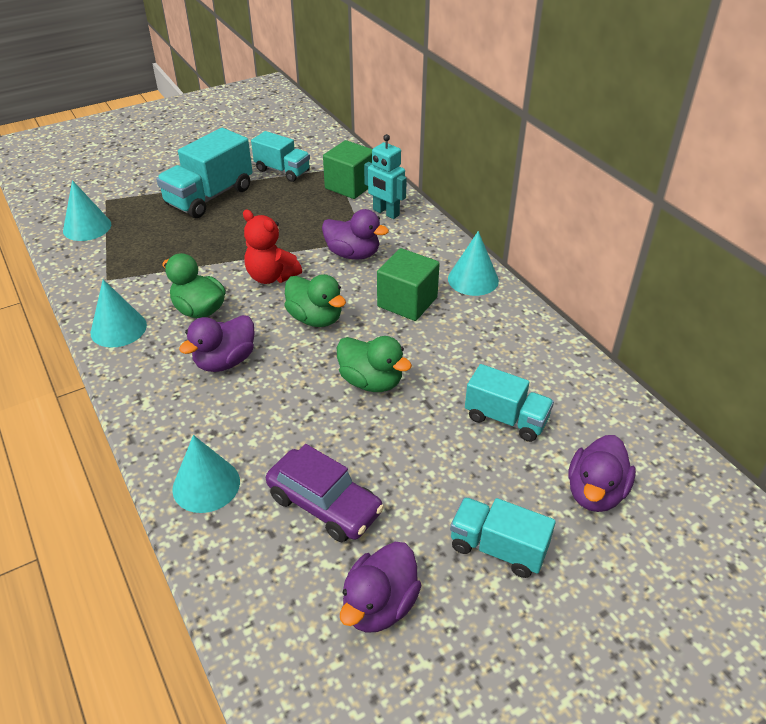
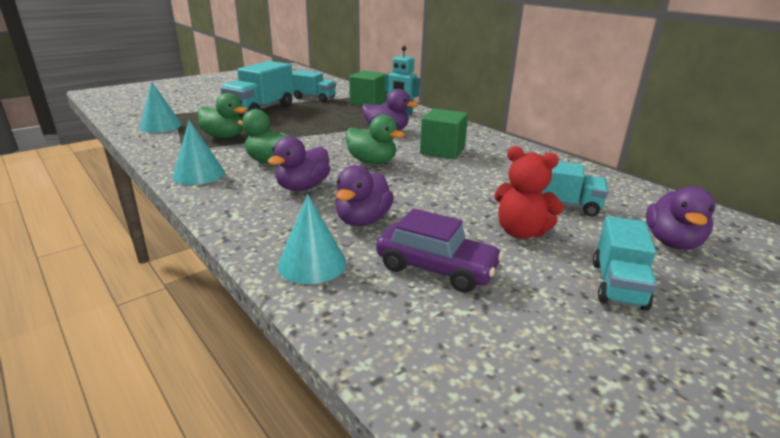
camera: 10 degrees left, 15 degrees down
red teddy bear [243,210,302,284] -> red teddy bear moved to [494,146,564,239]
green duck [337,336,412,392] -> green duck moved to [198,93,247,138]
purple duck [340,542,421,633] -> purple duck moved to [335,165,394,226]
turquoise cone [448,231,499,296] -> none
turquoise truck [450,497,556,578] -> turquoise truck turned 90 degrees counterclockwise [593,216,657,311]

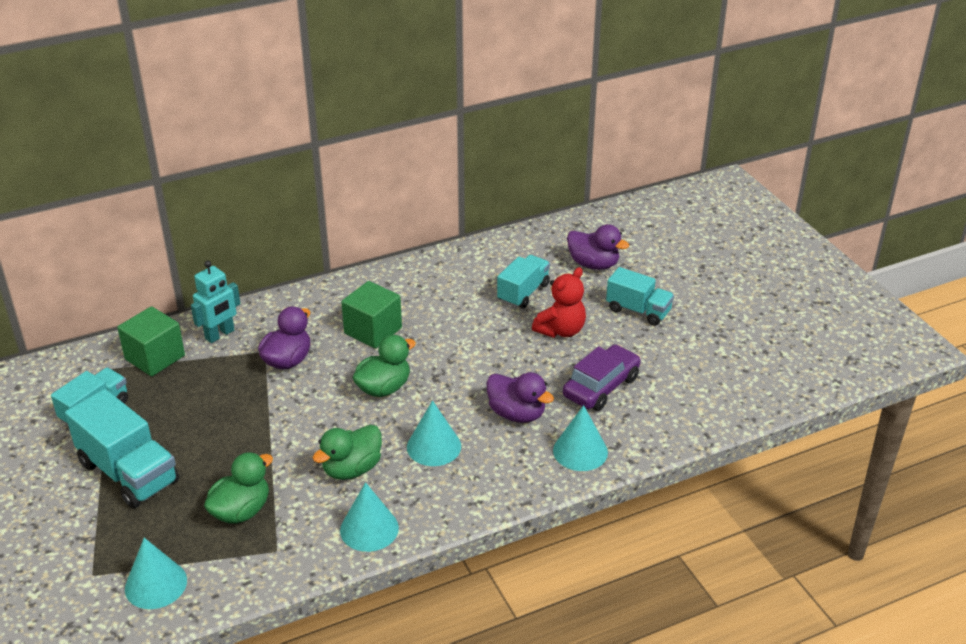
camera: 75 degrees left, 10 degrees up
purple duck [268,136,330,191] -> turquoise cone [407,400,461,466]

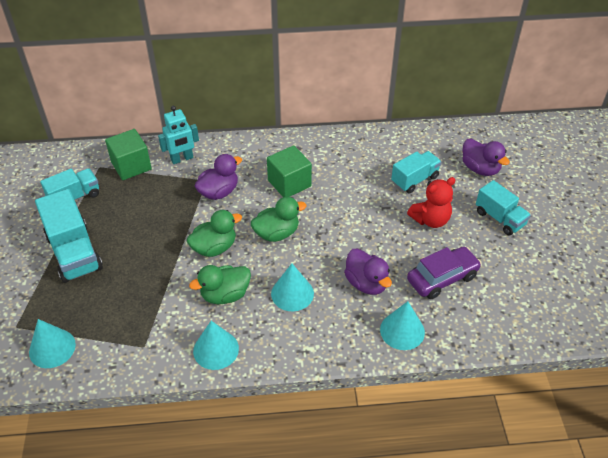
camera: 20 degrees right, 10 degrees up
green duck [204,452,273,524] -> green duck moved to [187,210,242,257]

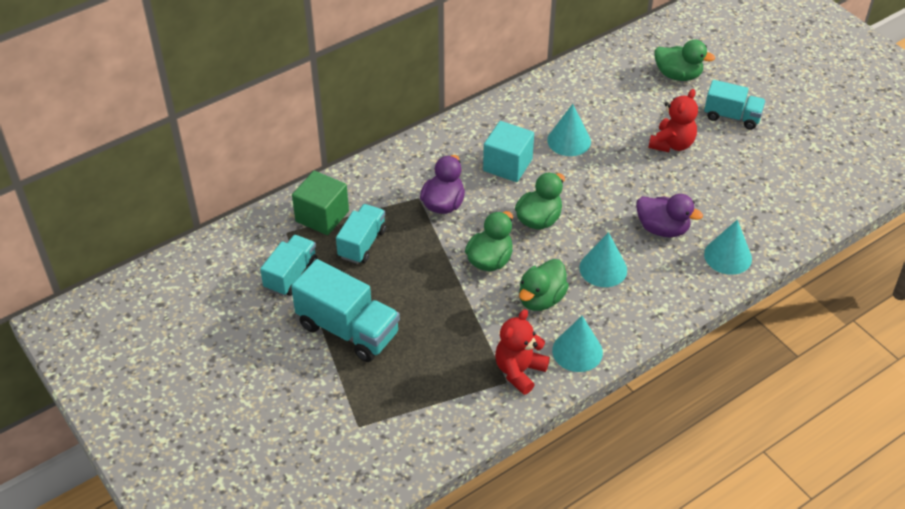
camera: 30 degrees left, 0 degrees up
turquoise cone [29,319,76,368] -> turquoise cone moved to [547,104,591,156]
turquoise robot [158,106,199,164] -> none
green cube [267,145,312,197] -> turquoise cube [483,121,534,182]
turquoise truck [391,151,442,194] -> turquoise truck moved to [336,204,386,264]
purple car [407,246,482,299] -> none
purple duck [462,139,510,176] -> green duck [654,40,715,81]
none -> red teddy bear [495,309,550,395]

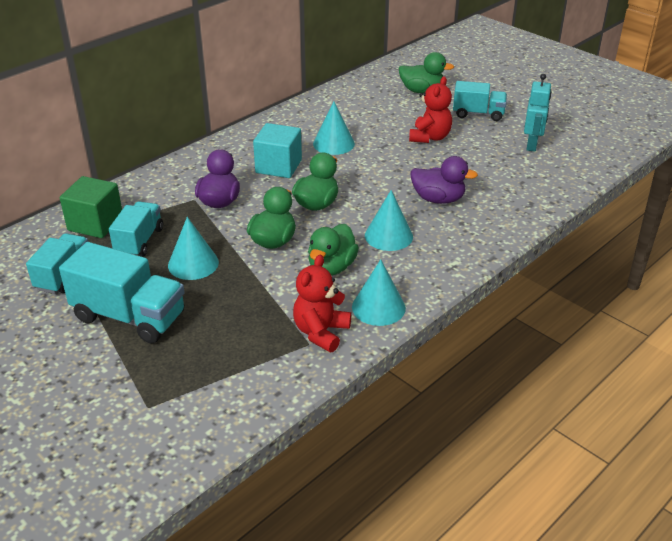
camera: 10 degrees left, 10 degrees down
turquoise cone [704,220,752,275] -> turquoise cone moved to [168,217,219,280]
none -> turquoise robot [524,74,552,152]

